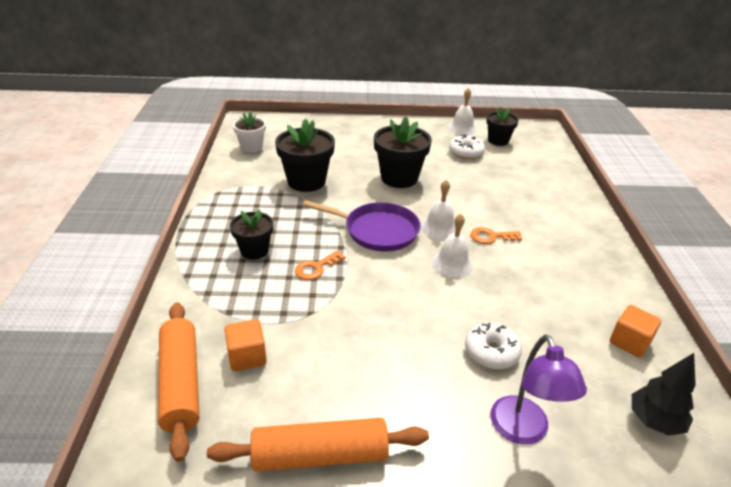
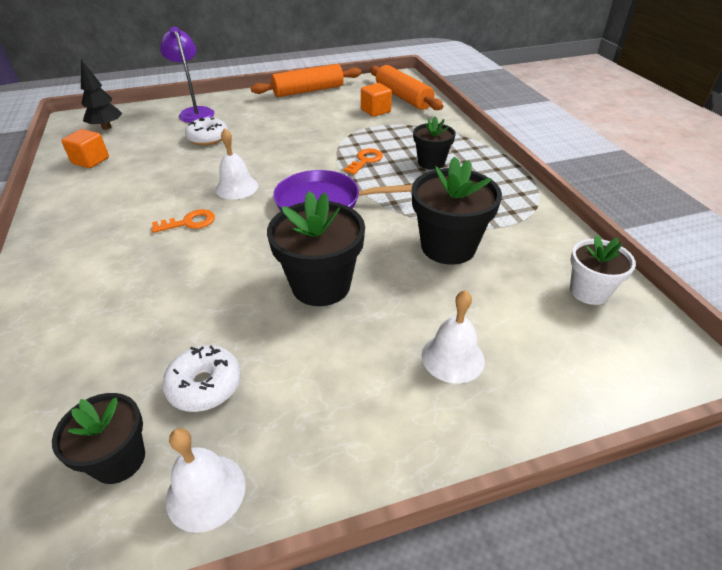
camera: 165 degrees right, 5 degrees up
white bell [421,180,456,240] -> white bell moved to [422,290,485,383]

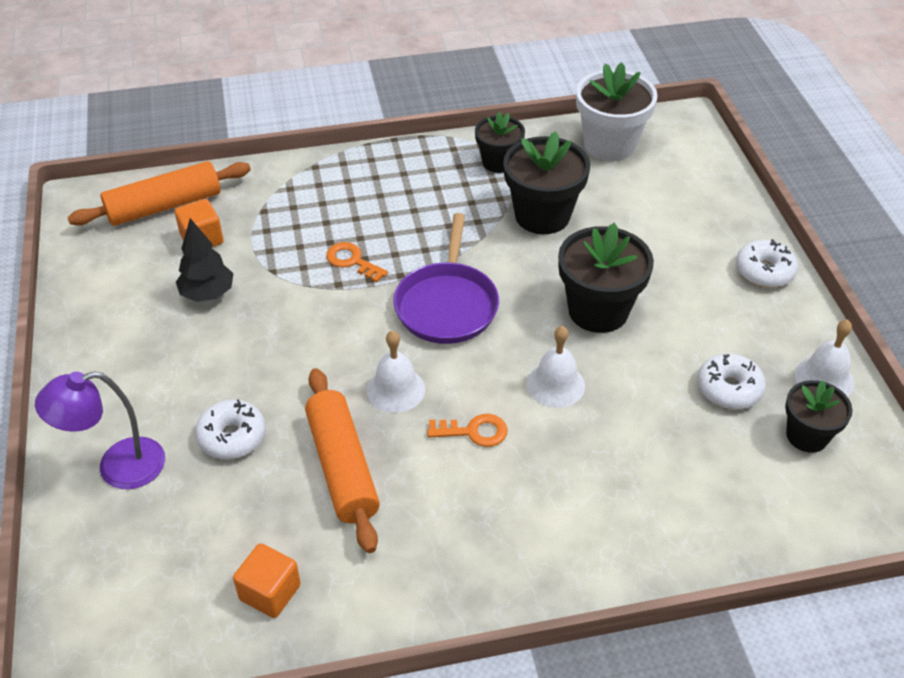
camera: 85 degrees left, 5 degrees up
black tree [81,60,122,130] -> black tree moved to [176,218,233,302]
orange key [151,209,215,233] -> orange key turned 105 degrees clockwise [427,414,508,447]
orange rolling pin [251,64,361,97] -> orange rolling pin moved to [305,368,380,553]
black flower pot [413,116,456,170] -> black flower pot moved to [475,112,525,173]
white bell [422,290,485,383] -> white bell moved to [527,326,585,408]
white flower pot [570,235,636,305] -> white flower pot [576,62,658,161], size x1.61
none -> white donut [736,239,798,288]

